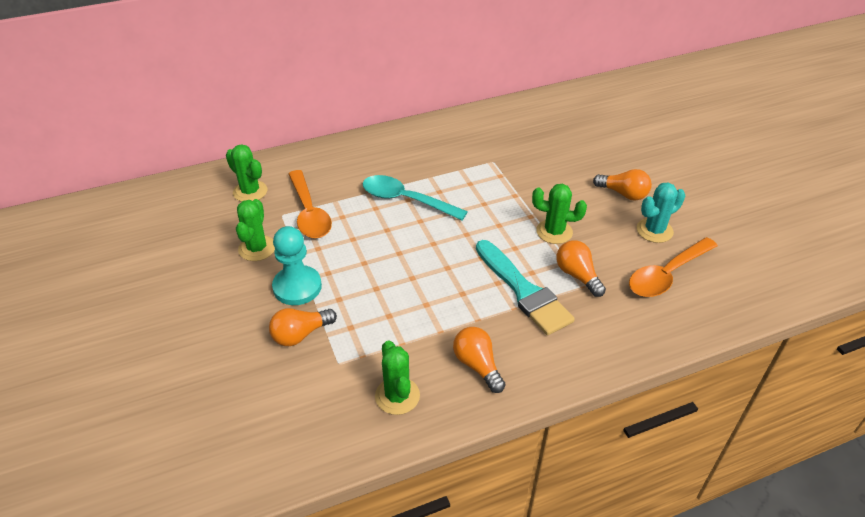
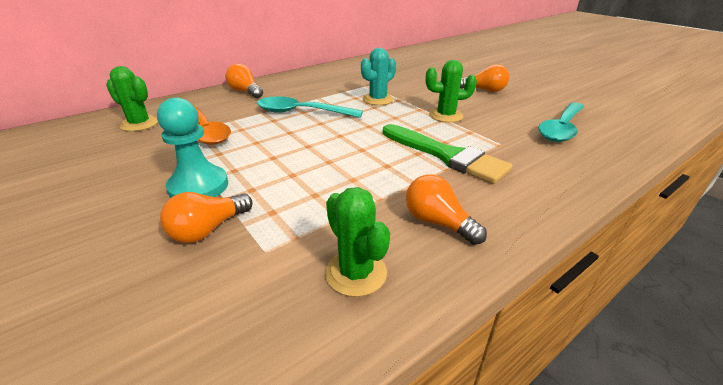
camera: 15 degrees left, 10 degrees down
green cactus [236,199,275,261] -> none
turquoise brush [476,240,575,335] -> green brush [383,124,513,184]
orange light bulb [557,240,606,297] -> orange light bulb moved to [225,64,263,98]
orange spoon [629,237,718,297] -> turquoise spoon [538,102,584,142]
turquoise cactus [637,182,685,243] -> turquoise cactus moved to [361,48,396,105]

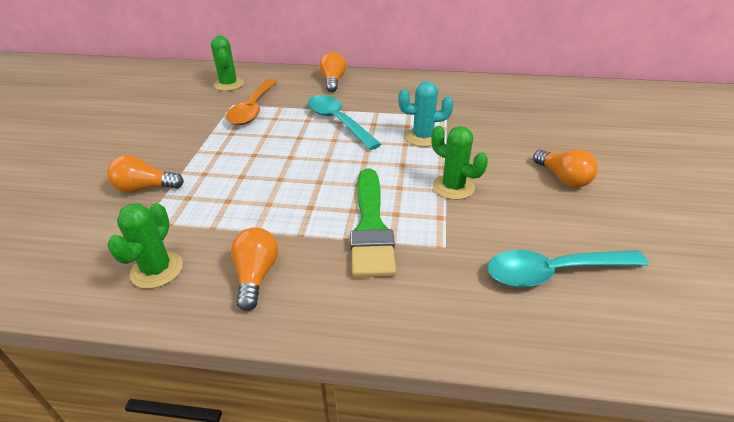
camera: 45 degrees right, 5 degrees up
turquoise pawn [157,97,228,198] -> none

